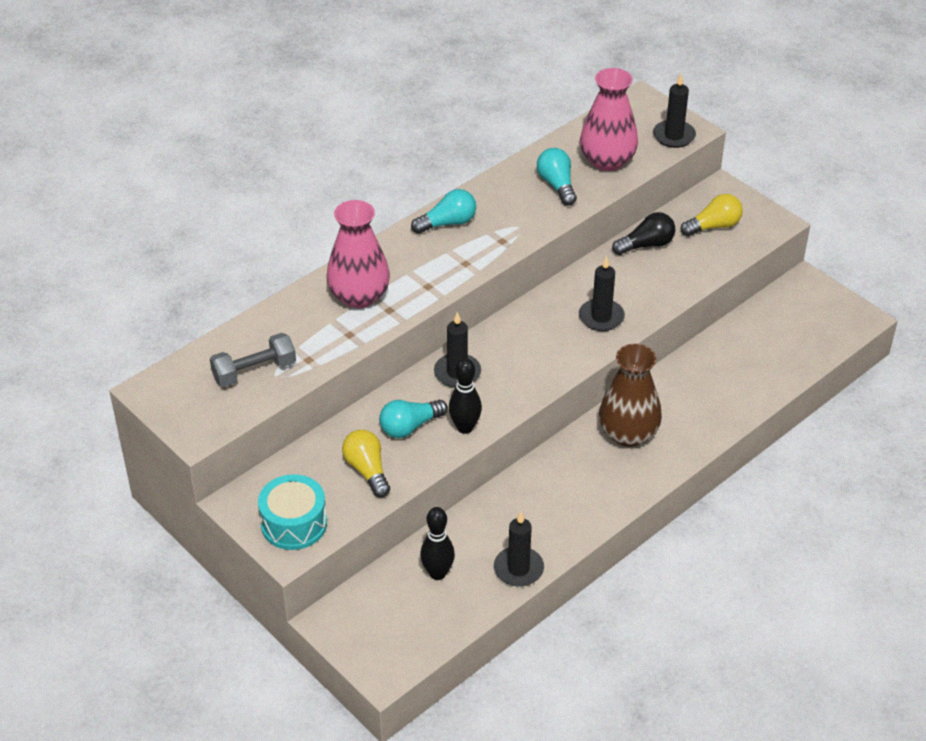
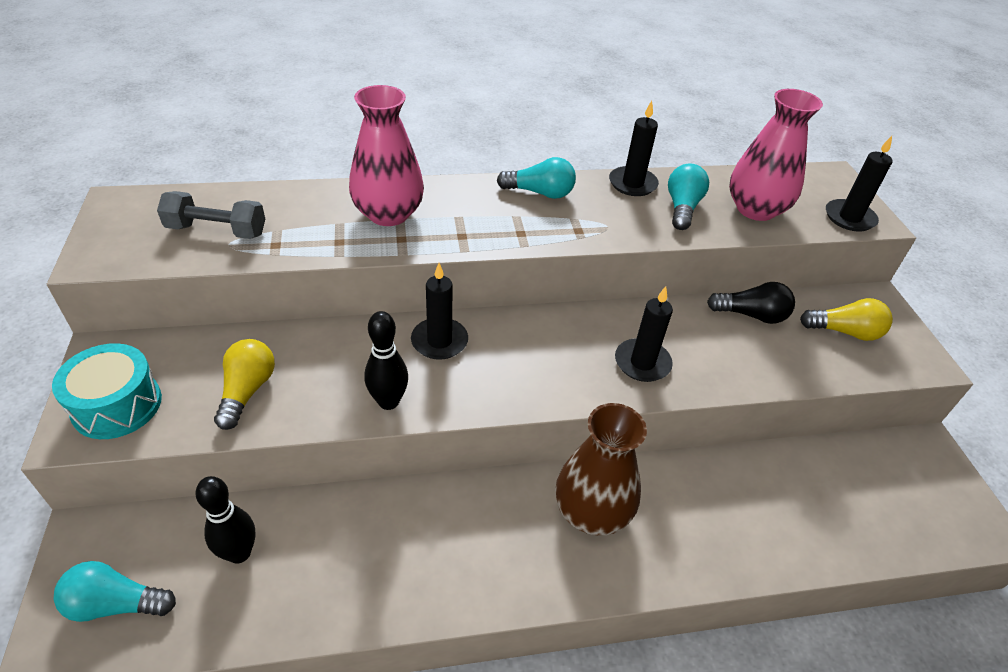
camera: 30 degrees right, 0 degrees up
turquoise light bulb [379,400,448,438] -> turquoise light bulb moved to [54,561,176,622]
black candle [494,512,544,587] -> black candle moved to [609,101,659,196]

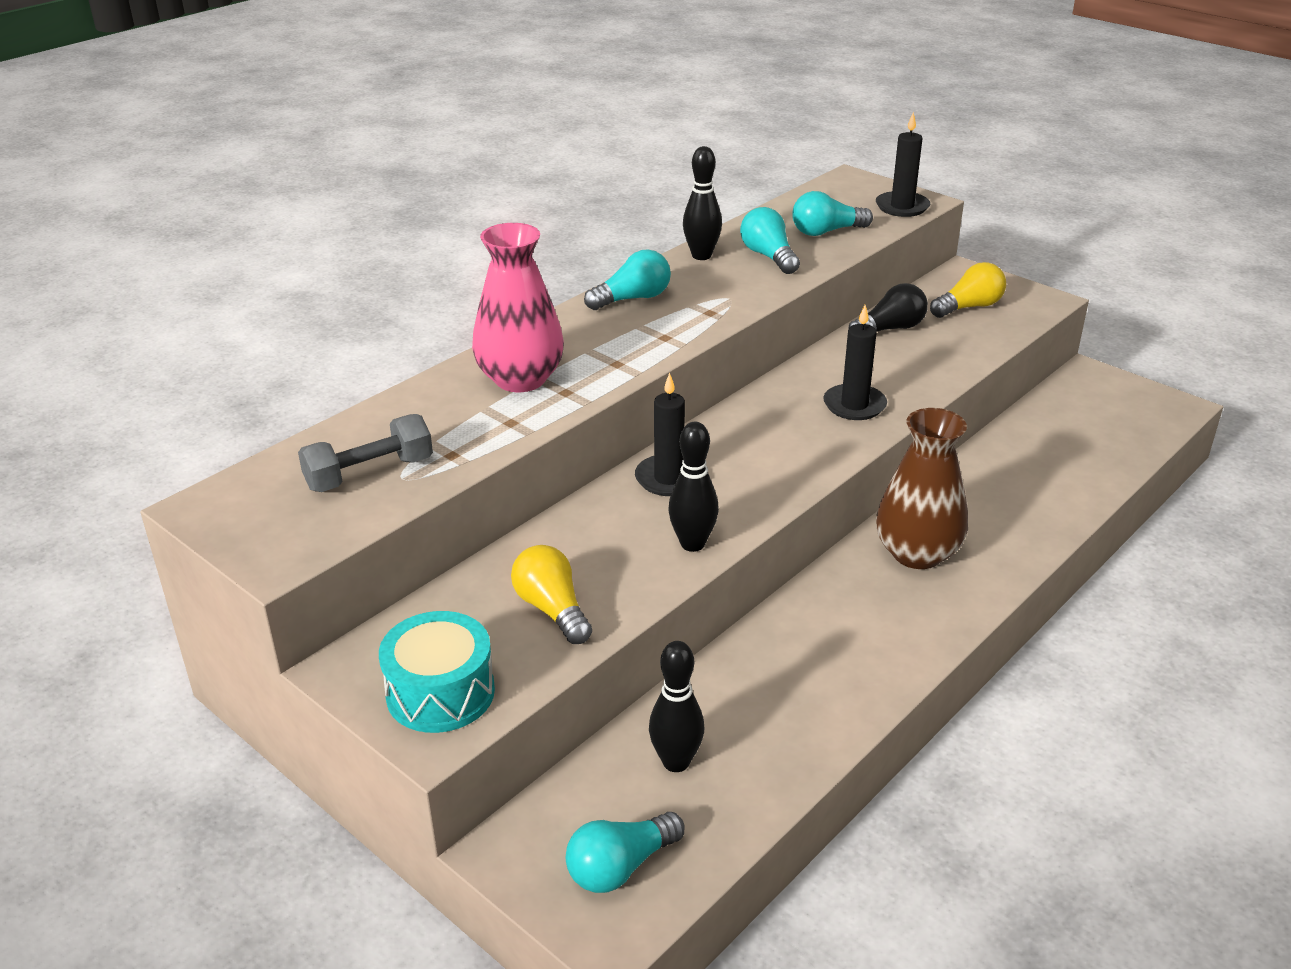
camera: 35 degrees left, 10 degrees down
black candle [609,101,659,196] -> black bowling pin [683,146,722,260]
pink vase [729,89,823,221] -> turquoise light bulb [792,191,873,236]

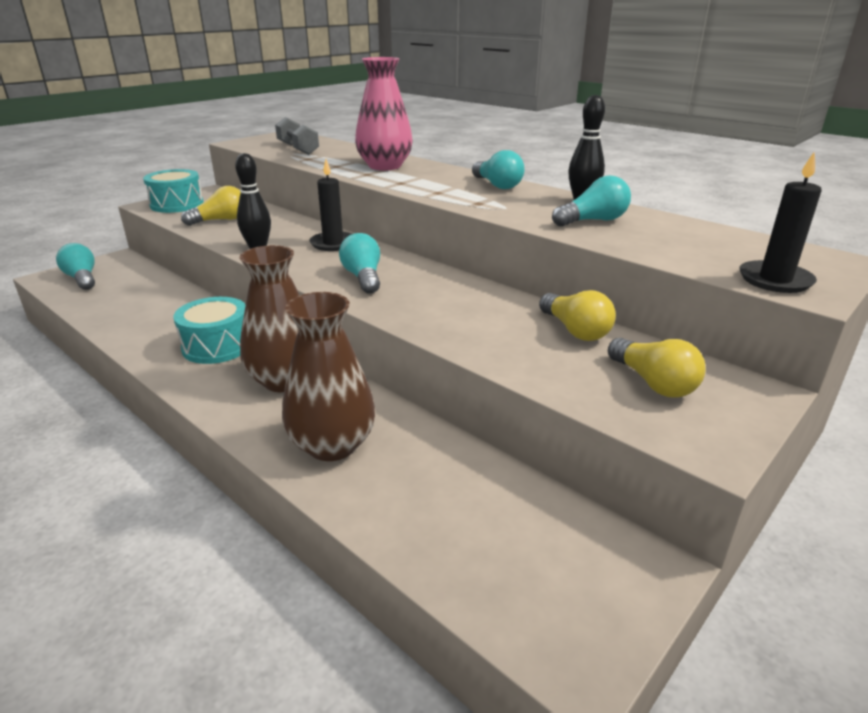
camera: 90 degrees right, 5 degrees down
black bowling pin [649,641,704,772] -> none
turquoise light bulb [792,191,873,236] -> turquoise light bulb moved to [339,233,380,294]
black candle [823,305,887,420] -> none
black light bulb [848,283,928,332] -> yellow light bulb [539,290,616,341]
none -> turquoise drum [173,297,246,364]
none -> brown vase [282,292,375,461]

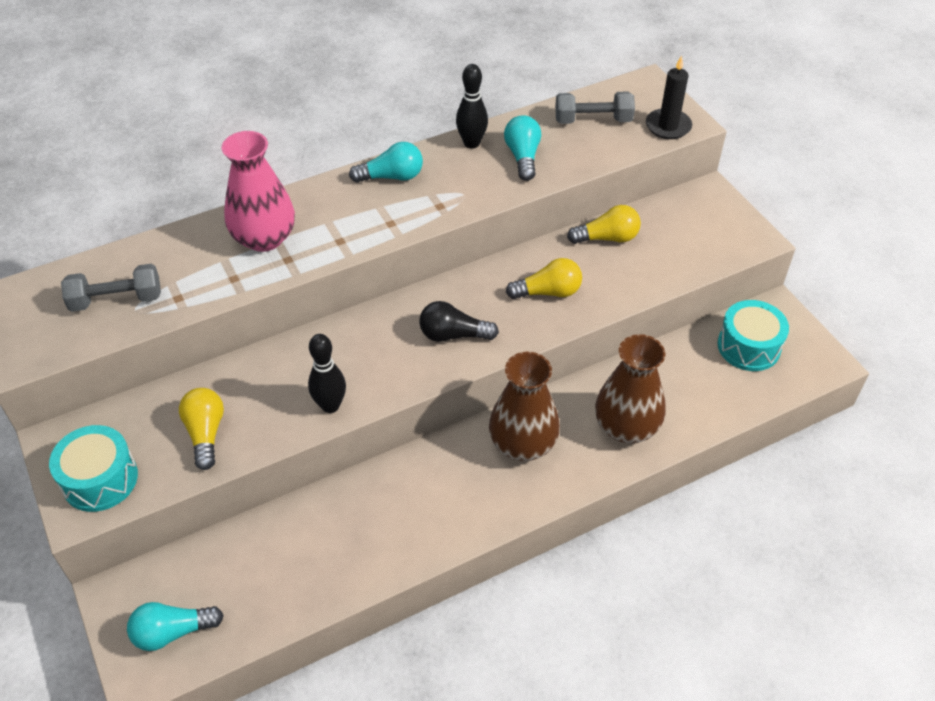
camera: 70 degrees left, 20 degrees up
turquoise drum [173,297,246,364] -> turquoise drum moved to [718,300,789,371]
black candle [309,159,351,251] -> none
turquoise light bulb [339,233,380,294] -> black light bulb [419,301,499,342]
yellow light bulb [608,338,705,397] -> yellow light bulb moved to [506,258,582,299]
none -> grey dumbbell [555,92,635,124]

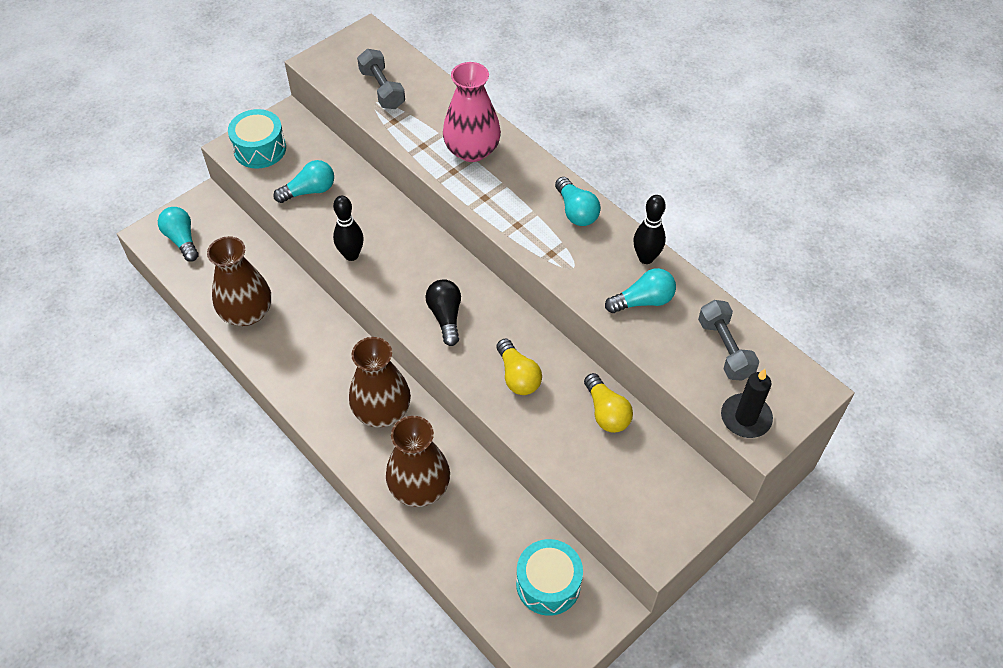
camera: 75 degrees right, 5 degrees up
yellow light bulb [179,388,224,470] -> turquoise light bulb [273,160,334,203]
none -> brown vase [207,236,271,326]

